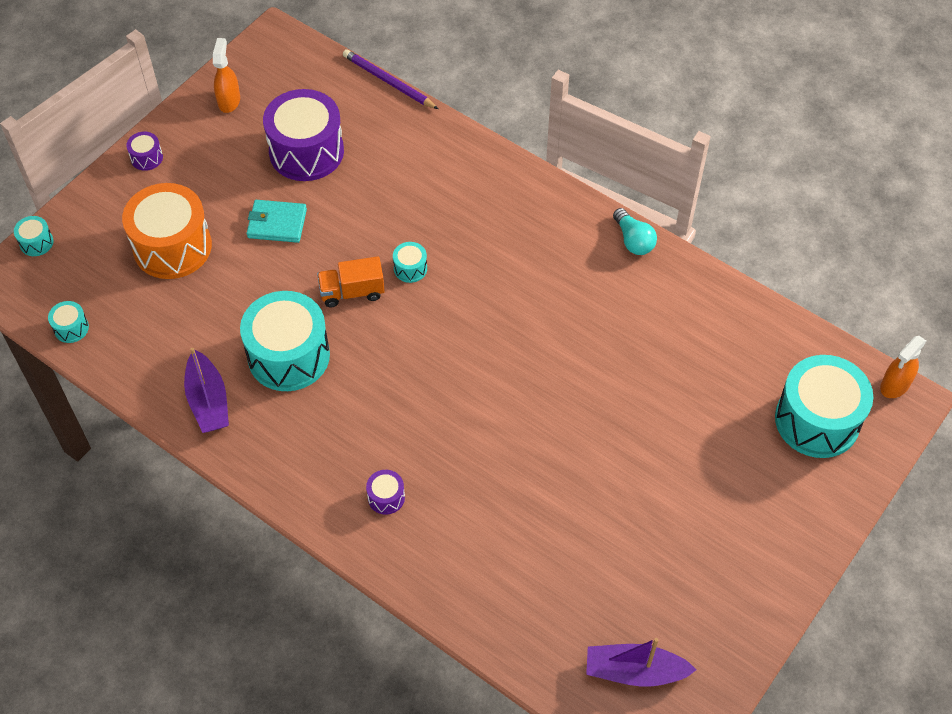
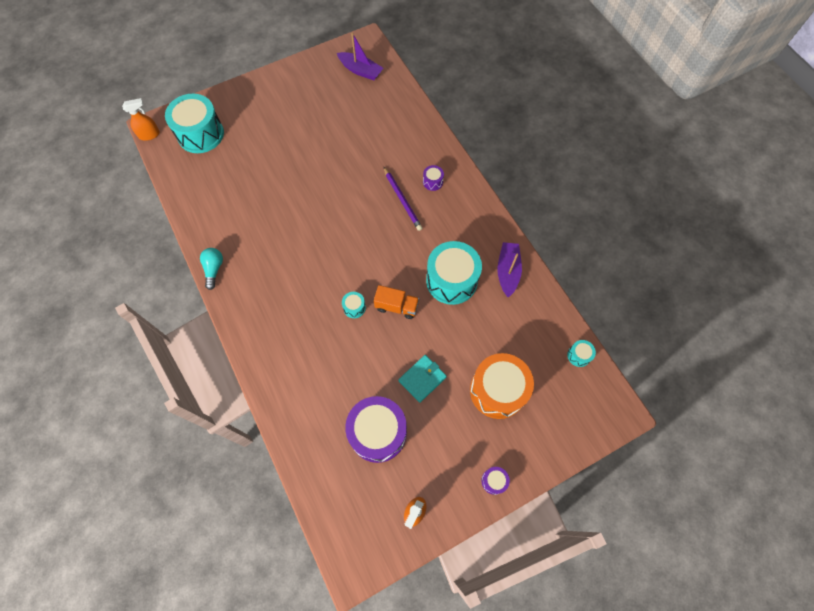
camera: 155 degrees left, 10 degrees up
turquoise drum [14,216,54,256] -> none
turquoise wallet [247,200,307,243] -> turquoise wallet turned 75 degrees counterclockwise [398,355,447,403]
purple pencil [343,49,438,109] -> purple pencil moved to [384,167,422,231]

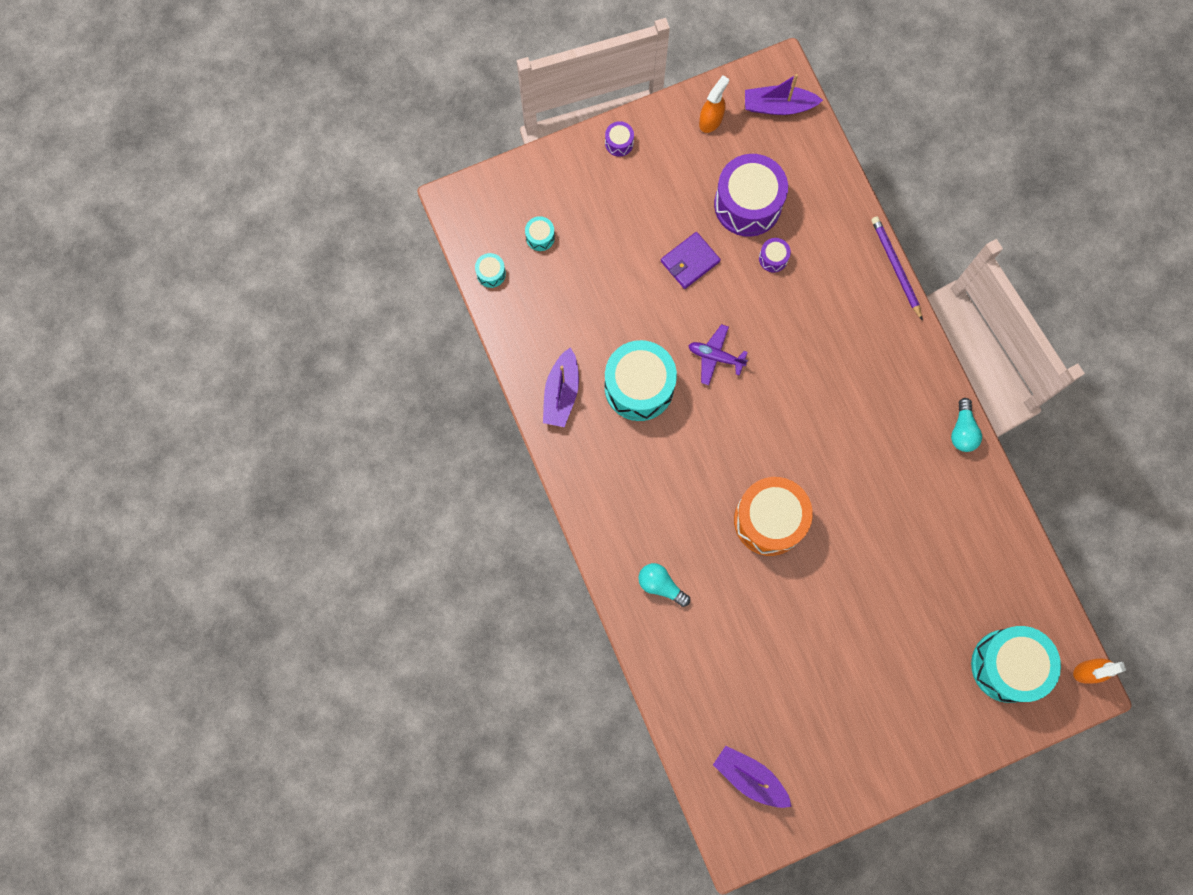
camera: 175 degrees left, 10 degrees up
turquoise drum [342,292,366,318] -> turquoise drum moved to [525,216,555,251]
orange truck [374,285,419,319] -> purple plane [688,324,748,385]
purple pencil [384,167,422,231] -> purple pencil moved to [871,216,923,321]
turquoise wallet [398,355,447,403] -> purple wallet [661,232,721,289]
purple drum [423,165,444,191] -> purple drum moved to [759,238,791,272]
orange drum [470,353,534,419] -> orange drum moved to [734,477,813,556]
none -> turquoise light bulb [638,563,690,607]
none -> purple boat [745,74,823,115]

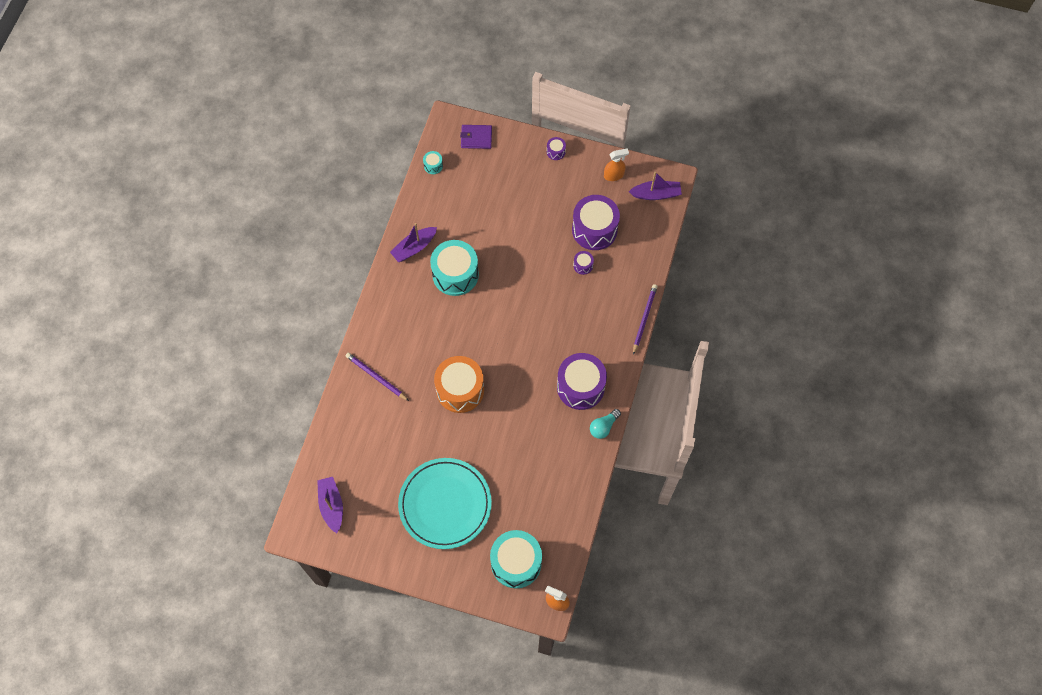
camera: 40 degrees right, 10 degrees down
turquoise drum [525,216,555,251] -> none
turquoise light bulb [638,563,690,607] -> purple pencil [346,353,409,401]
purple wallet [661,232,721,289] -> purple wallet moved to [460,125,492,149]
purple plane [688,324,748,385] -> none
purple boat [745,74,823,115] -> purple boat turned 135 degrees clockwise [629,172,682,200]
none -> turquoise plate [398,458,492,549]
none -> purple drum [557,353,607,410]

